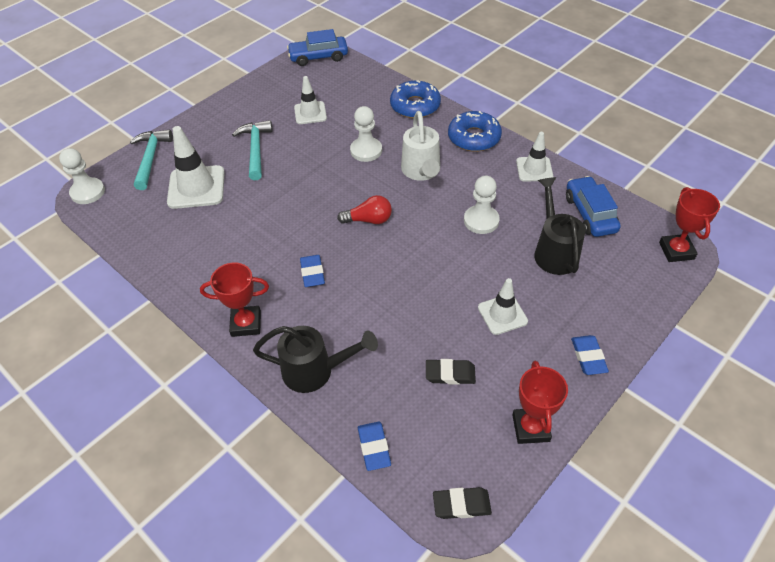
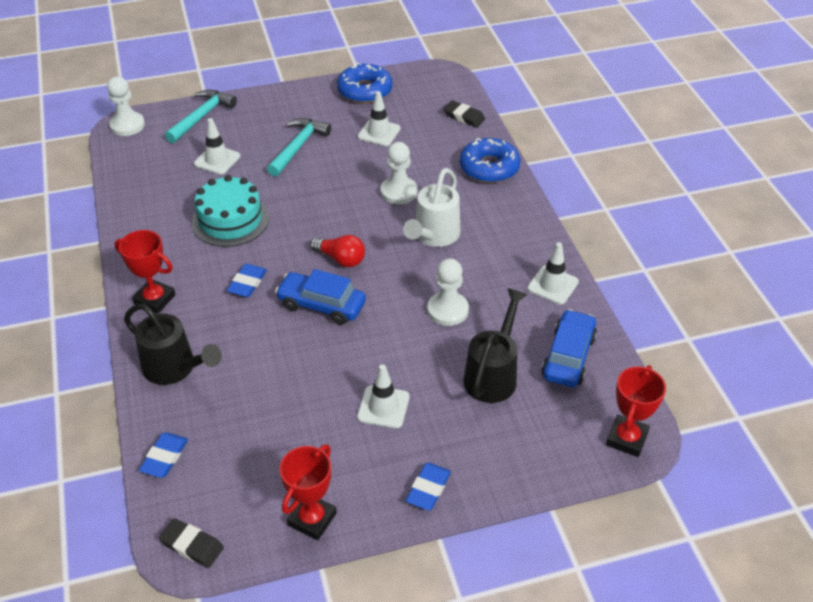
camera: 30 degrees right, 5 degrees down
white traffic cone [167,126,225,209] -> white traffic cone [194,118,240,175], size x0.62
blue car [287,29,348,66] -> blue car moved to [275,269,366,325]
black eraser [426,359,476,385] -> black eraser moved to [443,100,485,127]
blue donut [448,111,502,152] -> blue donut moved to [337,62,393,103]
none -> turquoise cake [192,175,269,247]

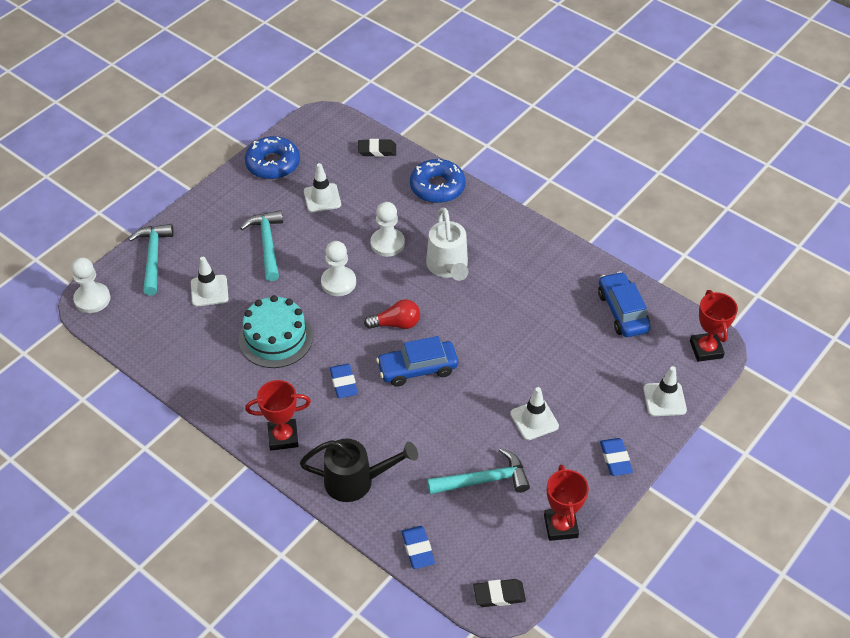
camera: 35 degrees left, 5 degrees up
white pawn [427,258,469,326] -> white pawn moved to [321,241,356,296]
black watering can [463,288,528,403] -> none
white traffic cone [527,242,579,304] -> white traffic cone moved to [643,366,687,416]
none -> turquoise hammer [427,448,530,495]

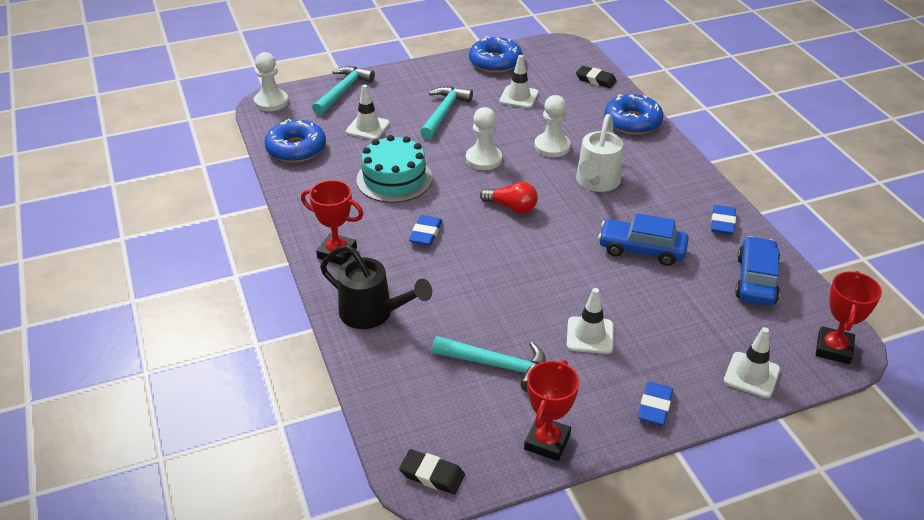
camera: 30 degrees right, 10 degrees down
blue car [376,336,458,387] -> blue car moved to [598,213,689,266]
blue eraser [401,526,435,569] -> blue eraser moved to [711,205,736,235]
none -> blue donut [265,119,326,163]

